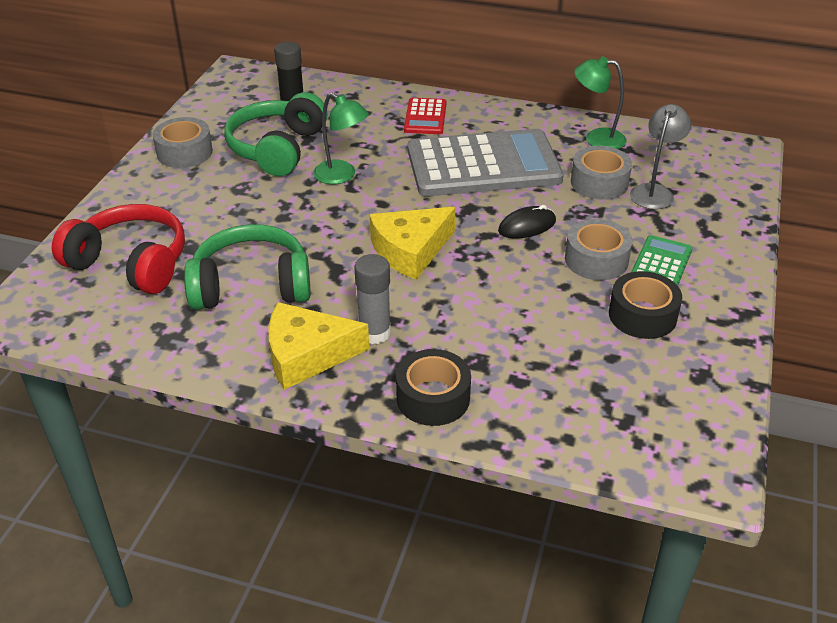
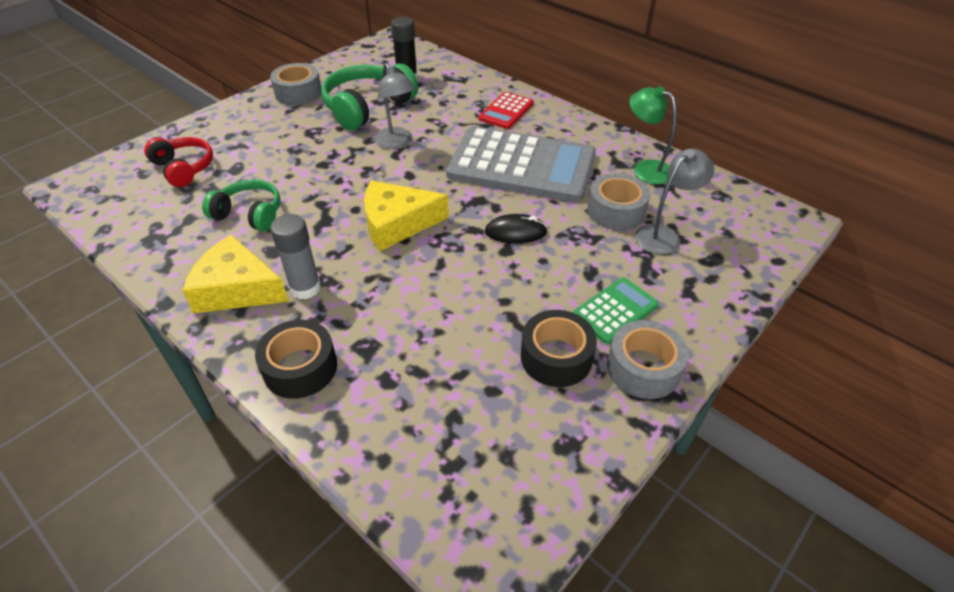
camera: 25 degrees right, 5 degrees up
red headphones [52,204,185,294] -> red headphones [144,137,213,187], size x0.64
green headphones [184,224,311,310] -> green headphones [202,179,281,231], size x0.64
green lamp [313,93,369,184] -> grey lamp [375,63,415,149]
grey tape [565,219,633,280] -> grey tape moved to [607,320,689,399]

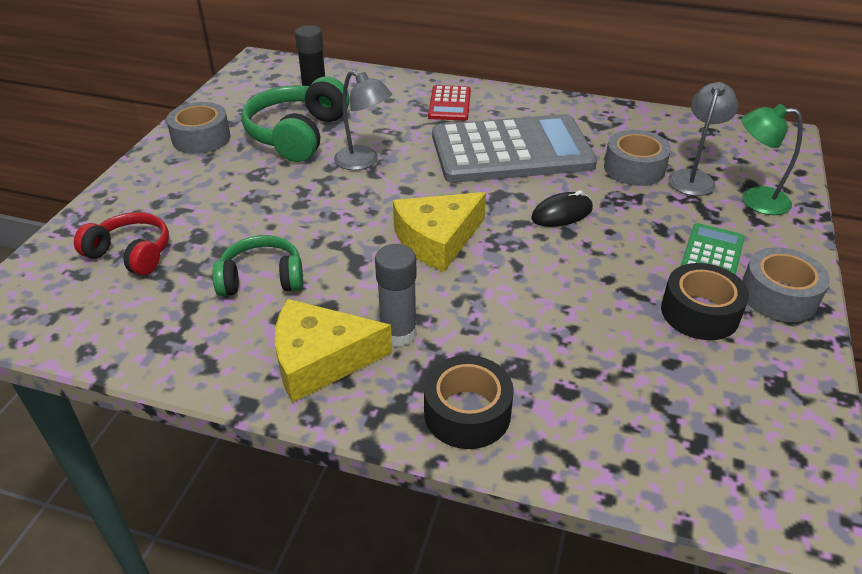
camera: 25 degrees left, 5 degrees down
green lamp [629,86,677,184] -> green lamp moved to [741,104,803,215]

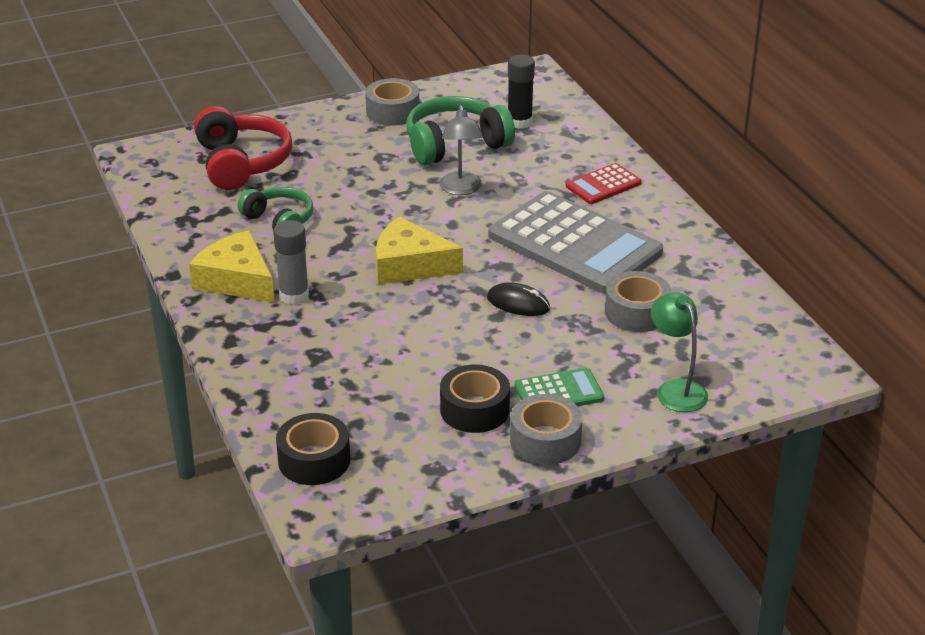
camera: 50 degrees right, 5 degrees down
red headphones [74,212,169,276] -> red headphones [194,106,292,190], size x1.57
black tape [424,355,514,449] -> black tape moved to [276,413,350,485]
grey lamp [668,82,738,196] -> none

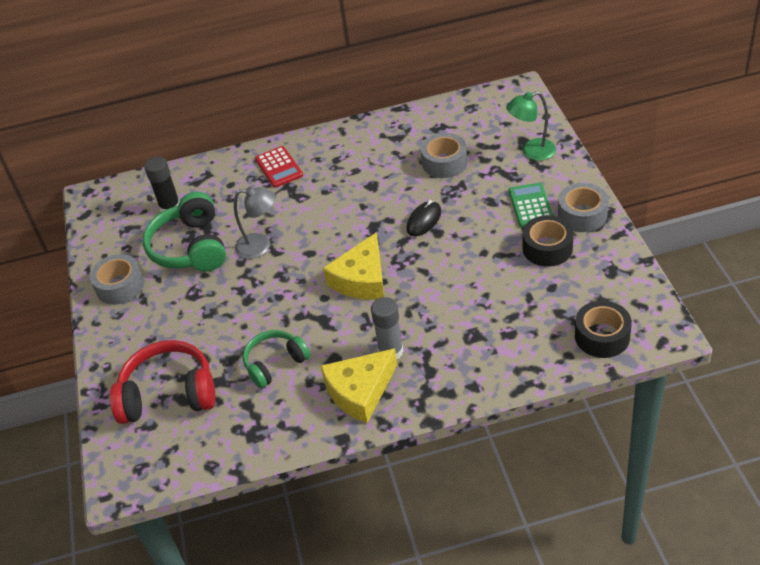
camera: 75 degrees left, 10 degrees up
grey calculator [488,191,663,294] -> none

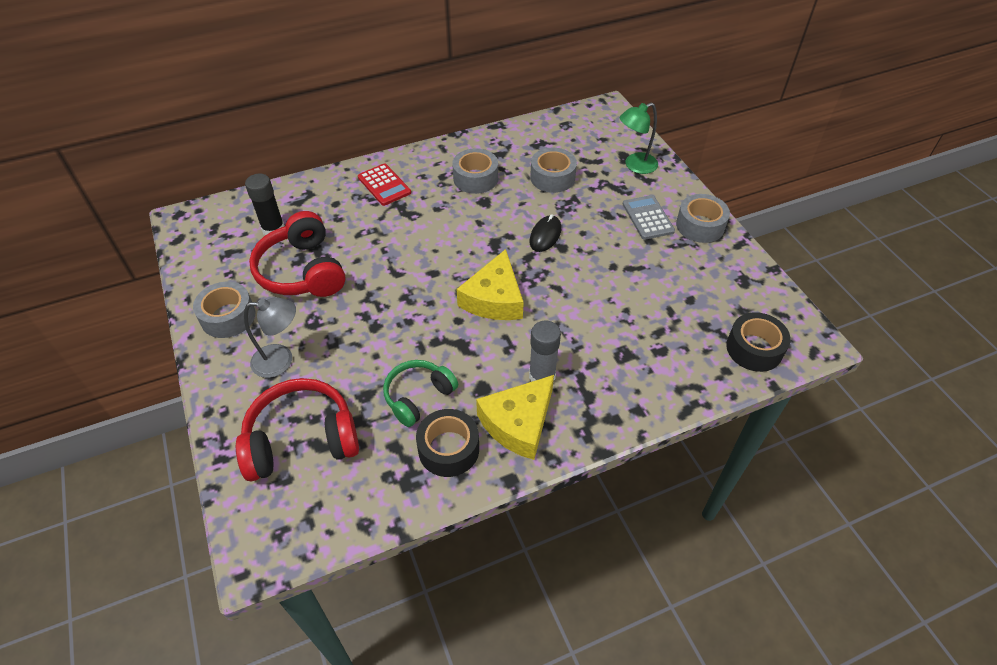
camera: 15 degrees left, 5 degrees up
green headphones [143,192,226,271] -> red headphones [249,211,346,297]
grey lamp [234,187,276,259] -> grey lamp moved to [244,297,296,378]
green calculator [509,183,553,227] -> grey calculator [623,195,675,240]
black tape [522,215,574,267] -> black tape moved to [416,409,479,477]
none -> grey tape [452,148,498,194]

